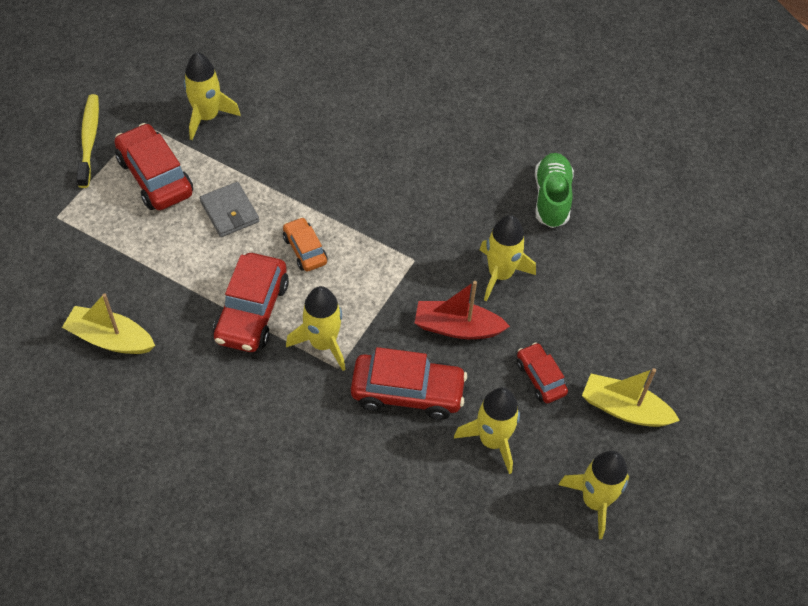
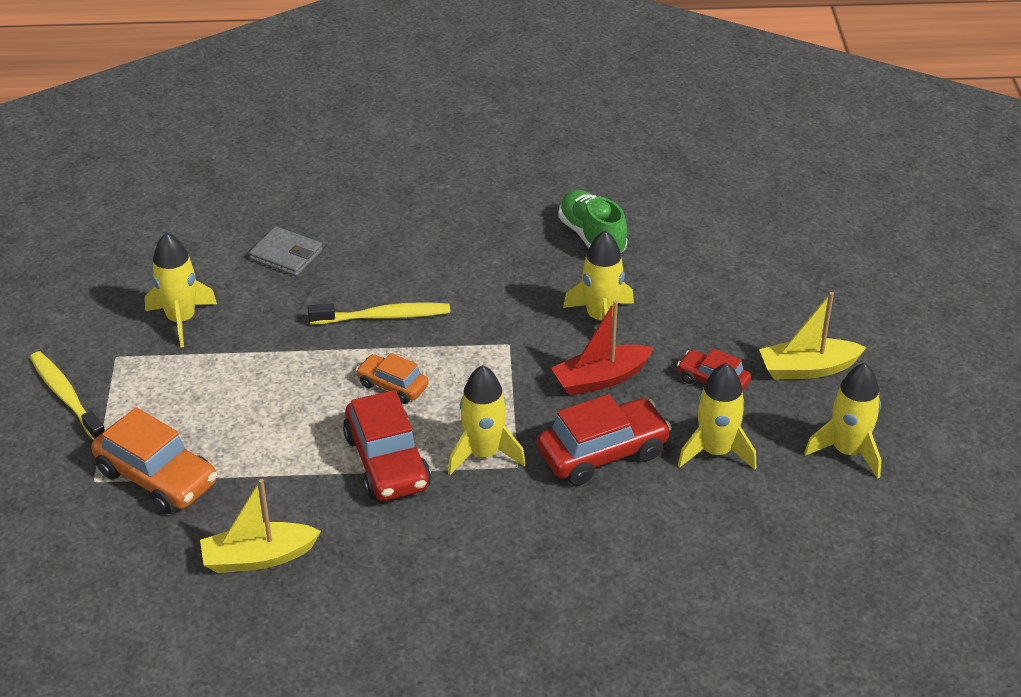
camera: 30 degrees left, 15 degrees down
red car [114,123,193,210] -> none
grey wallet [199,182,259,237] -> grey wallet moved to [249,226,323,276]
none -> orange car [91,407,217,514]
none -> yellow toothbrush [308,302,450,324]

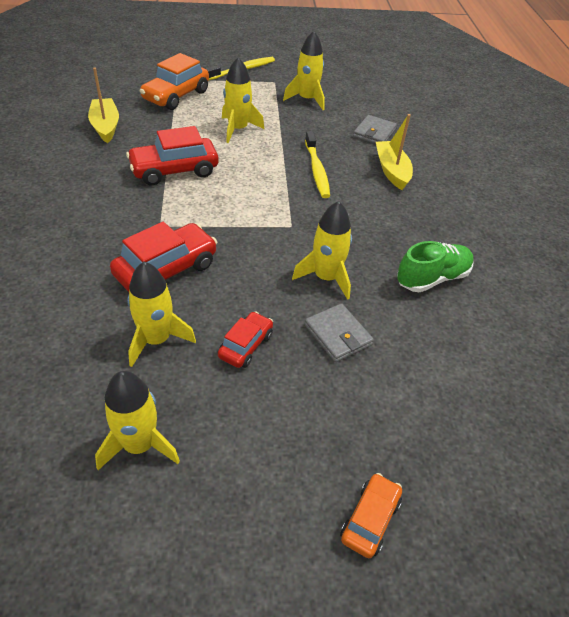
camera: 85 degrees right, 5 degrees up
orange car [356,353,429,404] -> orange car moved to [340,473,402,558]
yellow rocket [448,365,526,475] -> yellow rocket moved to [222,57,264,143]
red car [537,394,672,486] -> red car turned 105 degrees counterclockwise [110,222,217,292]
red boat [551,300,654,396] -> none
yellow boat [759,292,867,380] -> yellow boat moved to [376,114,413,190]
none -> grey wallet [304,303,374,362]

